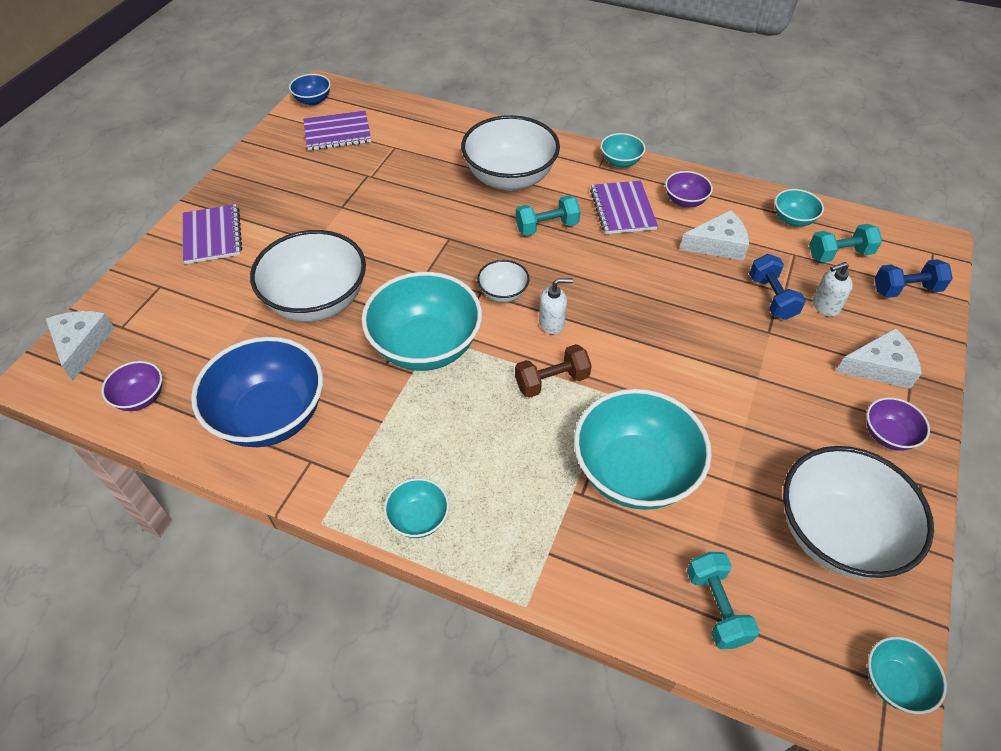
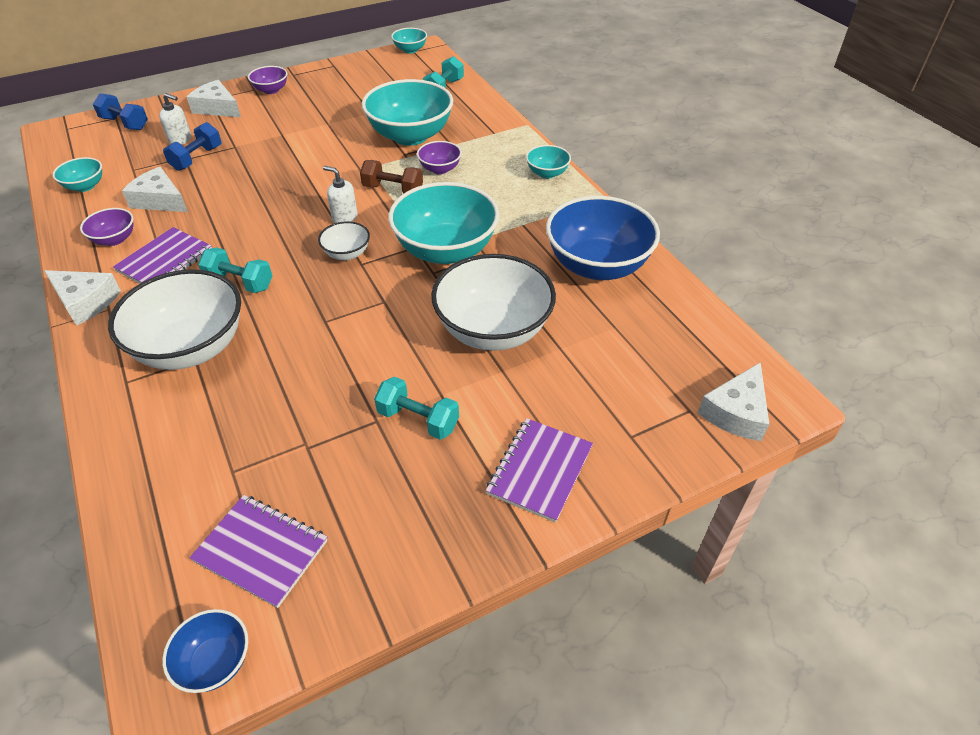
camera: 140 degrees left, 5 degrees down
purple bowl [102,361,162,411] -> purple bowl moved to [417,141,462,174]
turquoise bowl [601,133,645,168] -> white cheese [44,270,121,326]
white bowl [783,446,934,579] -> none
turquoise dumbbell [809,224,882,263] -> turquoise dumbbell moved to [374,377,459,440]

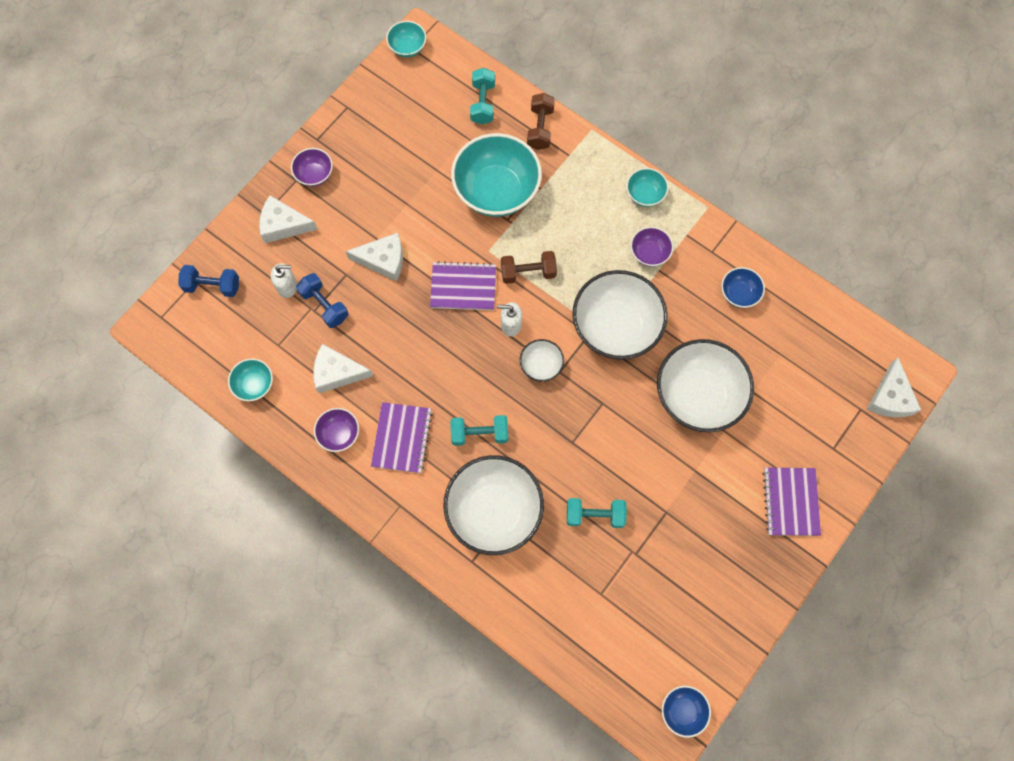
camera: 25 degrees left, 25 degrees up
white cheese [44,270,121,326] -> white cheese moved to [346,233,403,282]
blue dumbbell [163,122,221,171] -> blue dumbbell turned 45 degrees counterclockwise [296,273,348,328]
purple notebook [190,495,327,608] -> purple notebook moved to [430,261,496,310]
turquoise dumbbell [374,377,459,440] -> turquoise dumbbell moved to [567,498,627,528]
turquoise bowl [389,182,499,264] -> white bowl [573,270,668,359]
purple bowl [417,141,462,174] -> purple bowl moved to [630,227,674,267]
blue bowl [546,196,660,280] -> blue bowl [721,267,765,308], size x0.47
none -> brown dumbbell [527,93,555,150]

